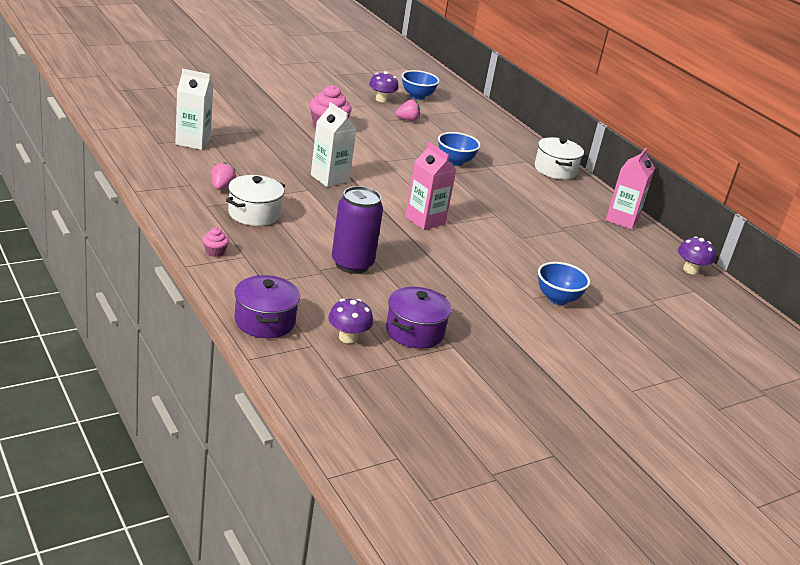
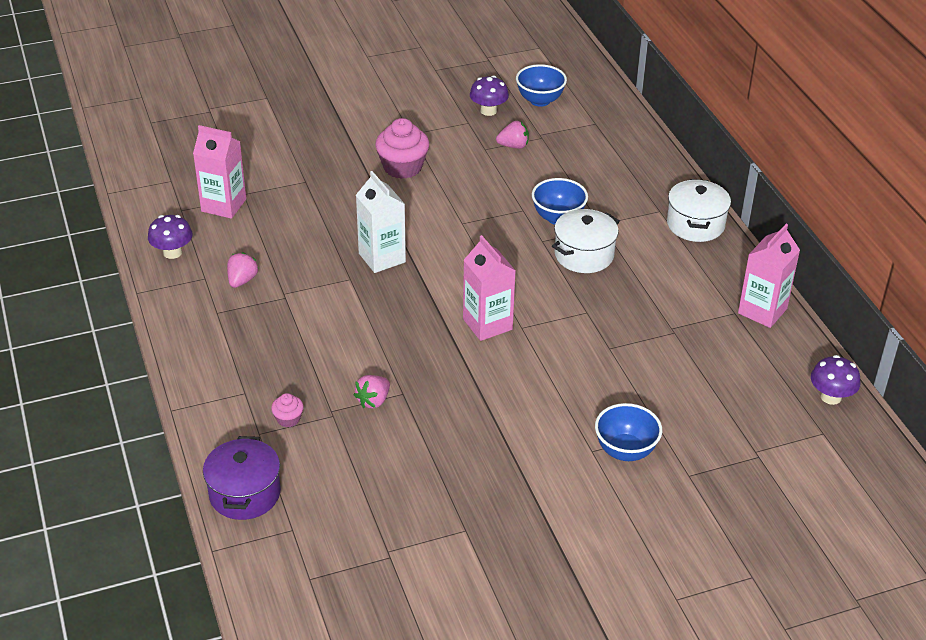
camera: 15 degrees right, 10 degrees up
white carton [175,69,213,150] -> pink carton [193,125,246,219]
pink cupcake [202,227,229,257] -> pink cupcake moved to [271,393,304,427]
white pot [226,175,285,226] -> white pot moved to [552,209,620,273]
purple mushroom [328,299,373,343] -> purple mushroom moved to [148,215,193,259]
purple can [332,186,383,274] -> pink strawberry [354,375,390,408]
purple pot [386,287,451,349] -> none

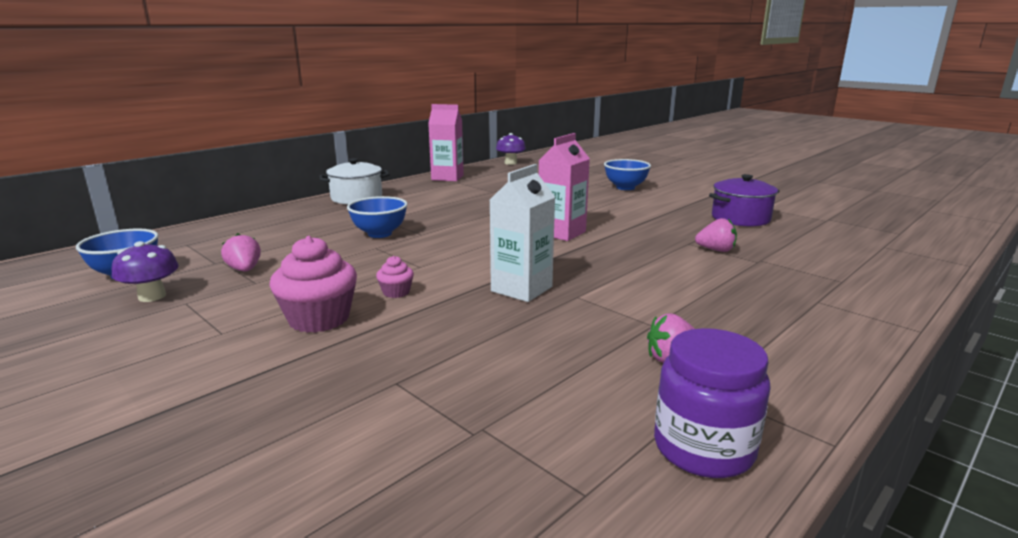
camera: 115 degrees left, 20 degrees down
purple mushroom [148,215,193,259] -> purple jar [654,328,771,478]
pink carton [193,125,246,219] -> none
purple pot [203,436,281,520] -> purple pot moved to [709,174,779,226]
pink cupcake [271,393,304,427] -> pink cupcake moved to [376,256,414,298]
white pot [552,209,620,273] -> none

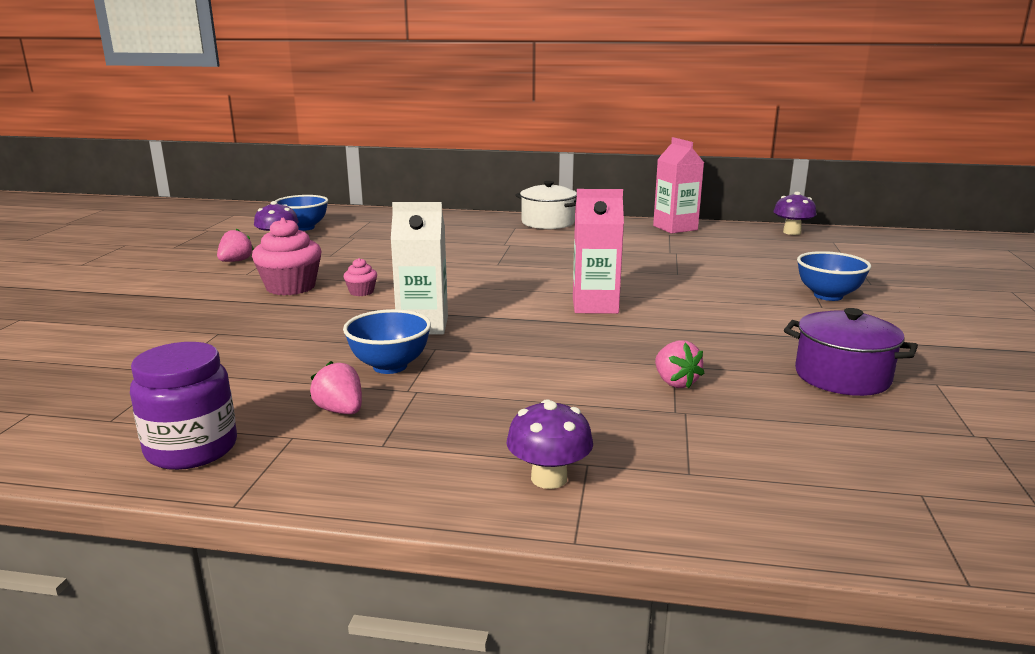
camera: 55 degrees right, 0 degrees up
pink strawberry [221,233,261,271] -> pink strawberry moved to [217,228,254,262]
blue bowl [347,196,408,238] -> blue bowl moved to [343,309,431,374]
none -> purple mushroom [507,399,593,489]

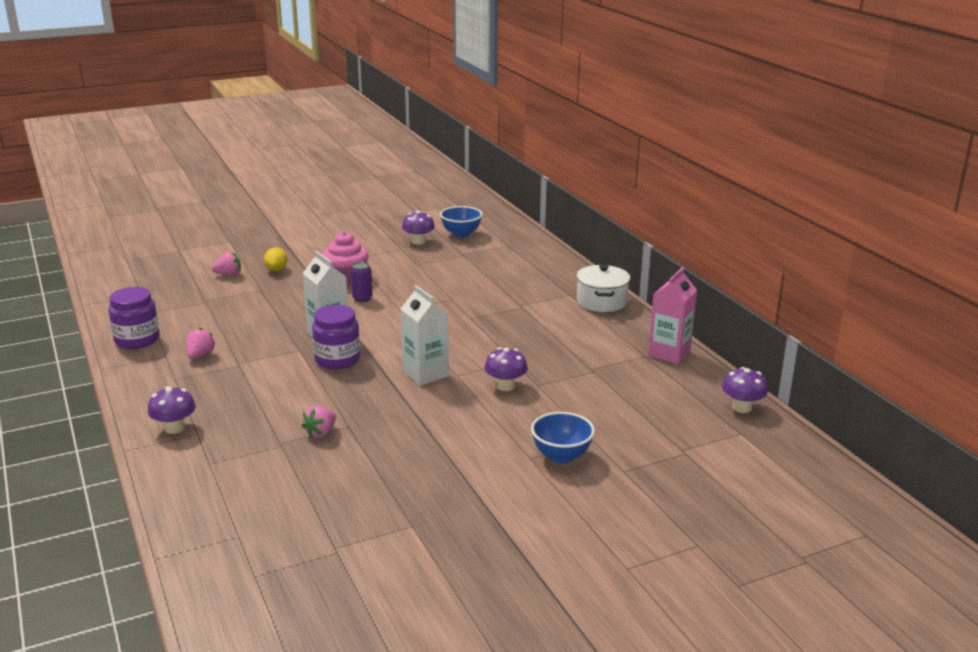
camera: 55 degrees right, 5 degrees up
pink strawberry [217,228,254,262] -> pink strawberry moved to [211,252,241,276]
pink cupcake [343,258,377,296] -> purple can [351,262,373,302]
blue bowl [343,309,431,374] -> none
pink carton [573,189,624,314] -> white carton [401,285,449,386]
purple pot [784,308,918,396] -> none
none -> yellow lemon [264,247,288,271]
none -> purple jar [312,305,360,369]
none -> purple mushroom [485,347,528,391]

